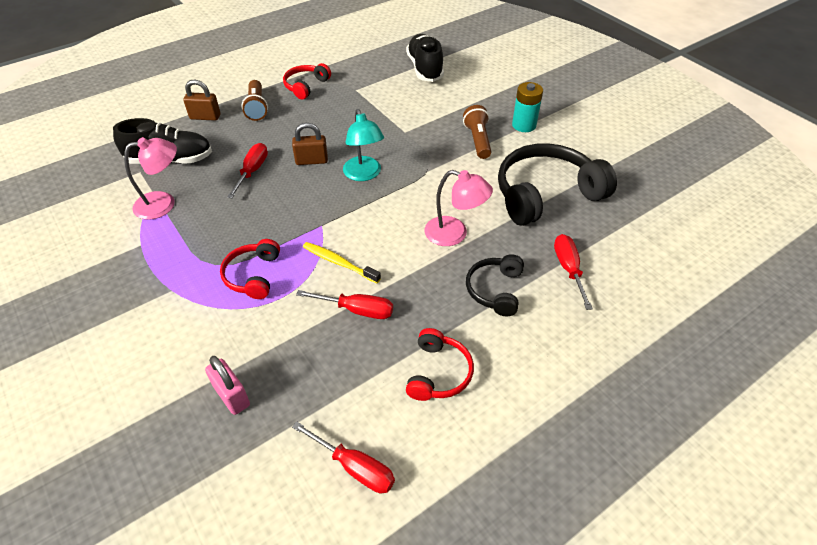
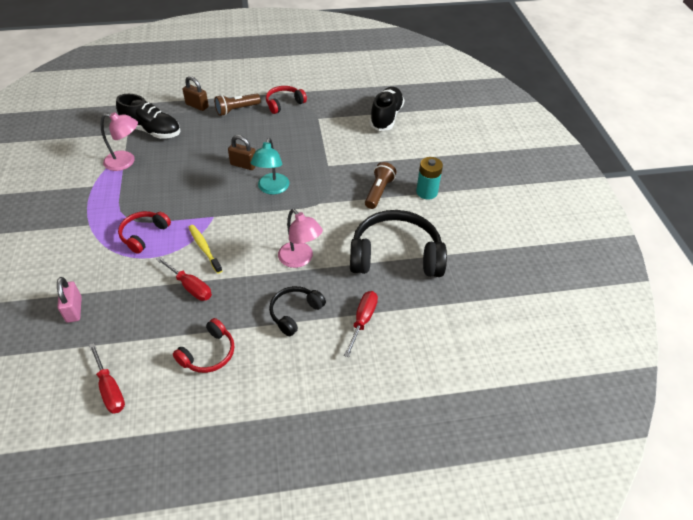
camera: 25 degrees right, 0 degrees up
red screwdriver [227,143,268,198] -> none
brown flashlight [241,80,268,121] -> brown flashlight turned 45 degrees clockwise [214,93,261,116]

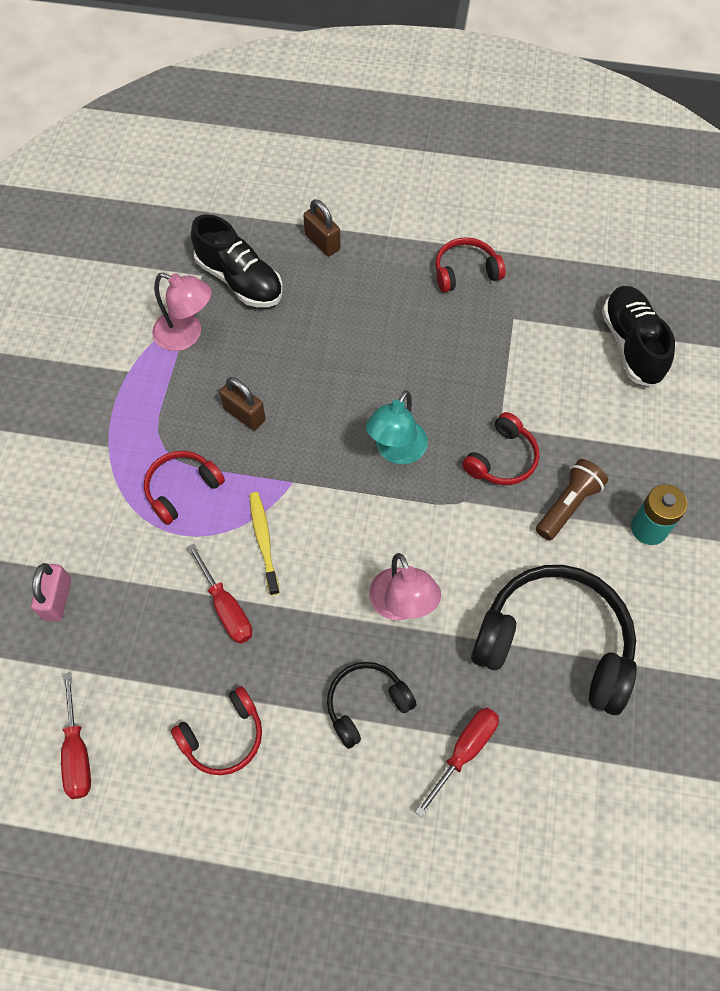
camera: 20 degrees right, 15 degrees up
brown flashlight [214,93,261,116] -> none
brown padlock [228,135,256,170] -> brown padlock moved to [220,377,266,430]
black shoe [370,87,404,131] -> black shoe turned 45 degrees counterclockwise [602,286,675,387]
none -> red headphones [462,412,540,485]

